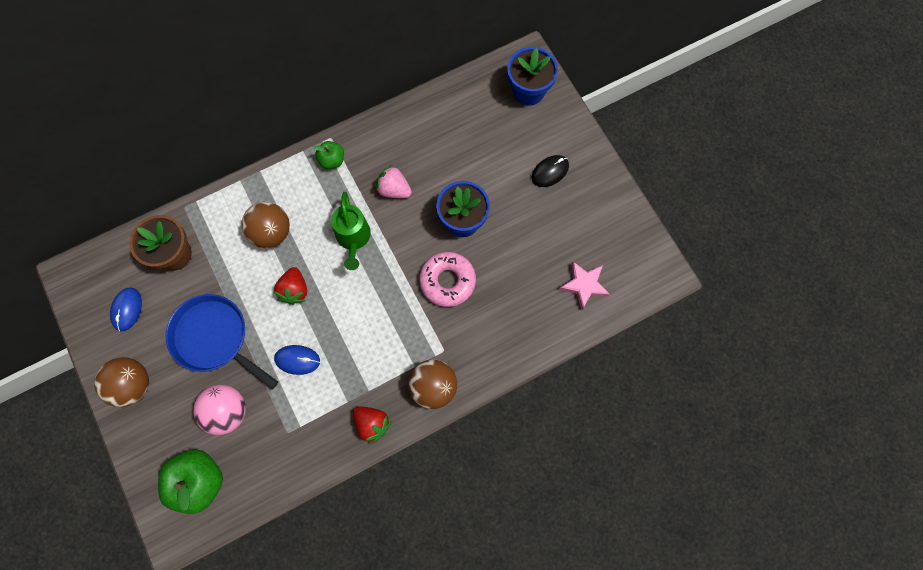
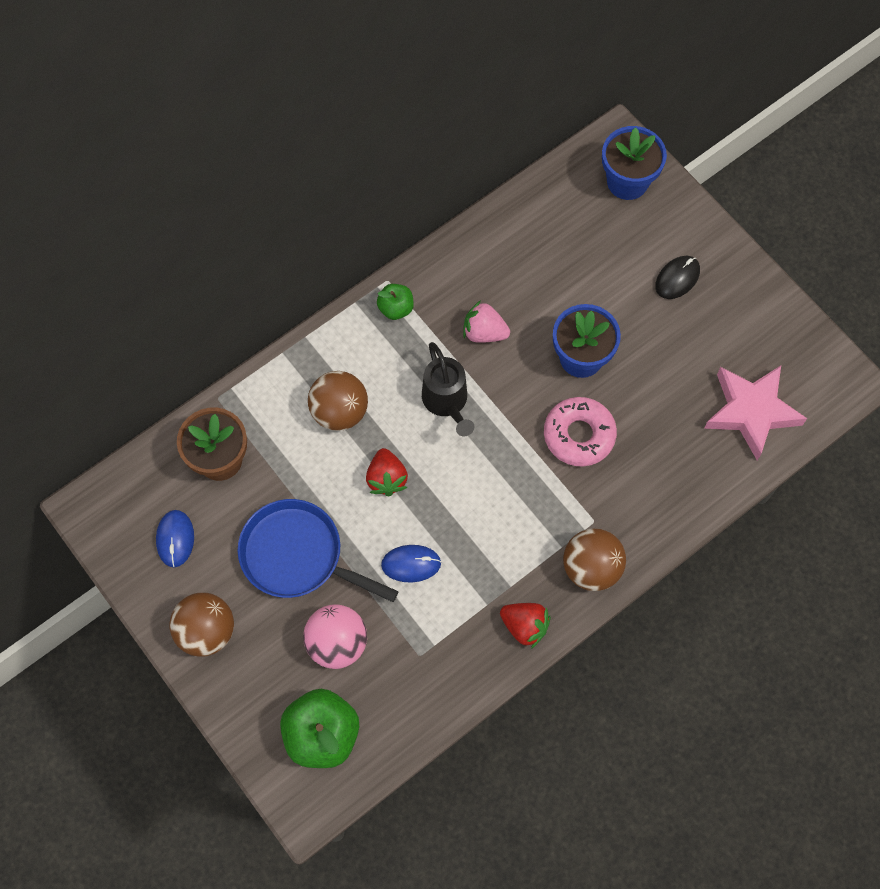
camera: 10 degrees left, 5 degrees down
green watering can [331,192,371,270] -> black watering can [422,342,474,436]
pink star [559,261,610,310] -> pink star [704,366,807,460], size x1.56

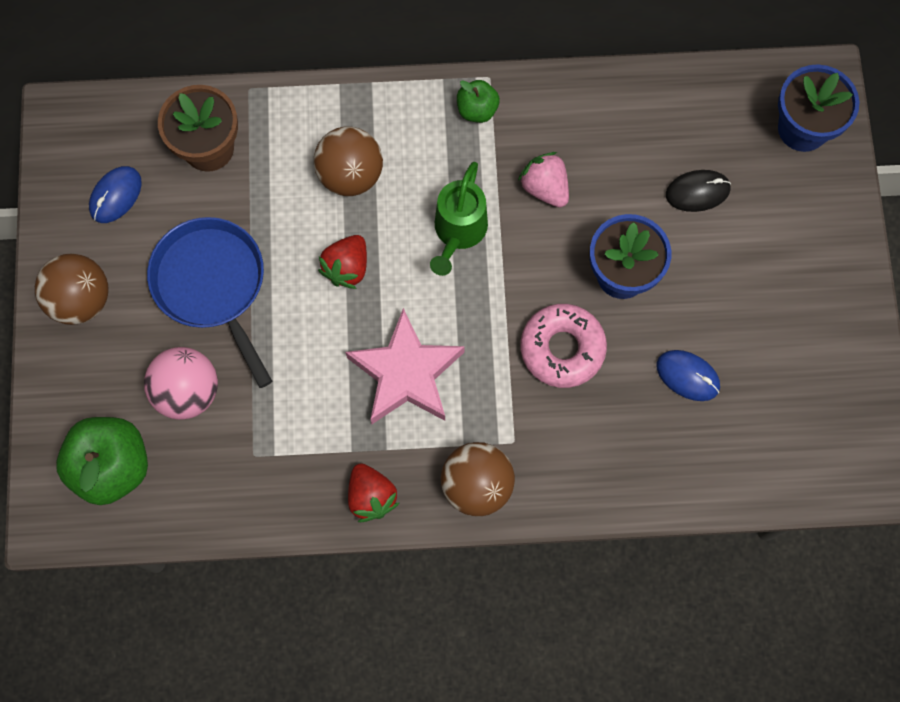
camera: 35 degrees right, 5 degrees up
blue mouse [381,545,441,582] -> blue mouse moved to [656,350,720,401]
black watering can [422,342,474,436] -> green watering can [430,162,488,276]
black mouse [655,256,700,299] -> black mouse moved to [666,170,731,212]
pink star [704,366,807,460] -> pink star moved to [345,308,465,424]

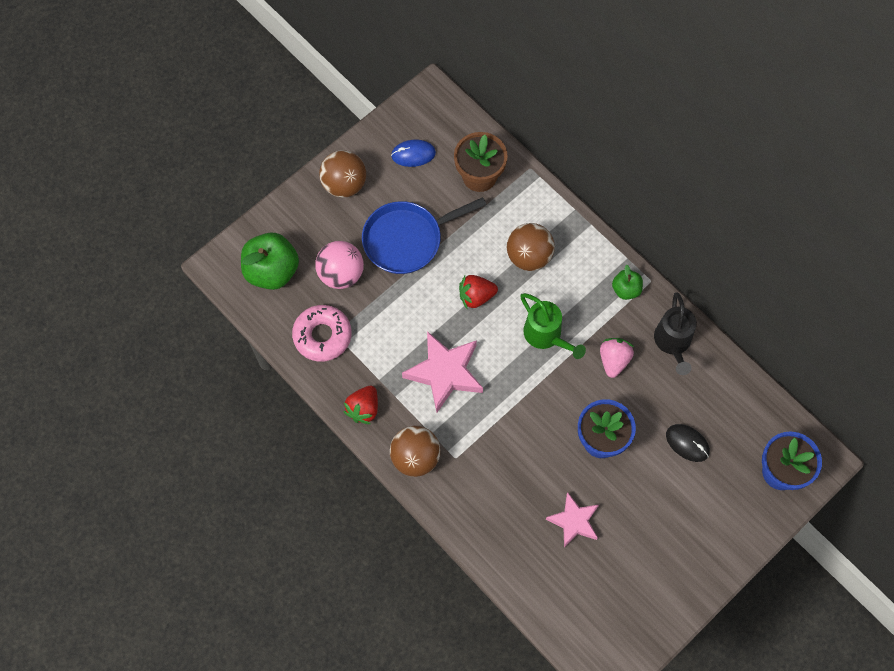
camera: 50 degrees right, 5 degrees down
blue pan [147,217,272,388] -> blue pan turned 135 degrees counterclockwise [362,197,486,274]
green watering can [430,162,488,276] -> green watering can turned 105 degrees counterclockwise [520,293,586,359]
pink donut [520,304,607,388] -> pink donut moved to [292,305,352,362]
blue mouse [656,350,720,401] -> pink star [546,492,599,548]
none -> black watering can [654,292,697,375]

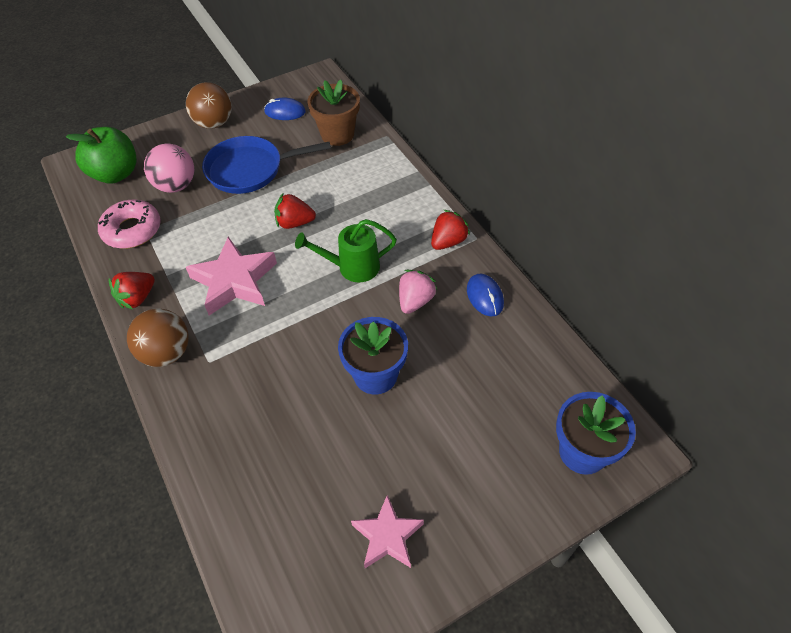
camera: 15 degrees right, 15 degrees down
brown ball [507,223,555,271] -> none
green watering can [520,293,586,359] -> green watering can turned 105 degrees clockwise [295,219,397,282]
pink star [546,492,599,548] -> pink star moved to [351,495,424,568]
green apple [612,265,643,300] -> red strawberry [431,210,470,250]
black watering can [654,292,697,375] -> blue mouse [467,274,504,317]
black mouse [666,424,710,462] -> none

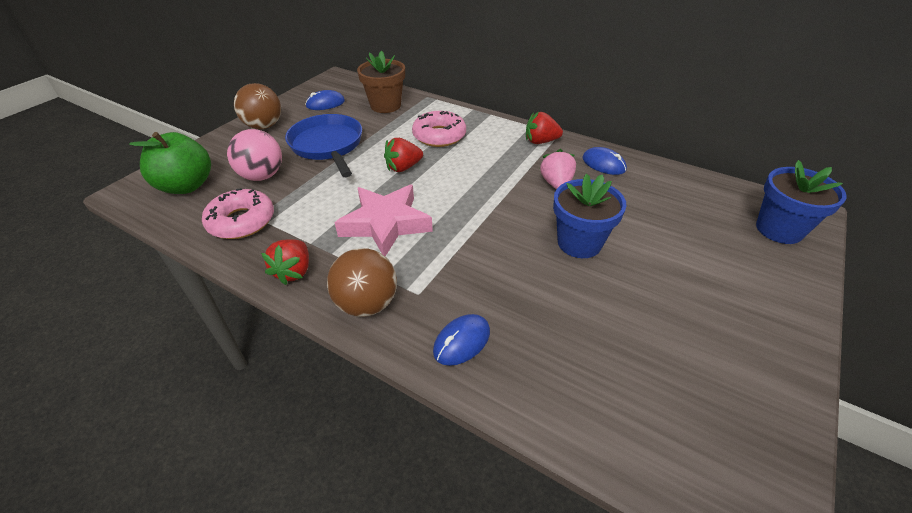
camera: 30 degrees left, 10 degrees down
blue pan [202,136,331,194] -> blue pan turned 105 degrees clockwise [285,114,362,177]
green watering can [295,219,397,282] -> none
pink star [351,495,424,568] -> none
red strawberry [431,210,470,250] -> red strawberry turned 105 degrees counterclockwise [526,112,563,144]
none -> pink donut [412,111,466,147]
none -> blue mouse [433,314,490,366]

